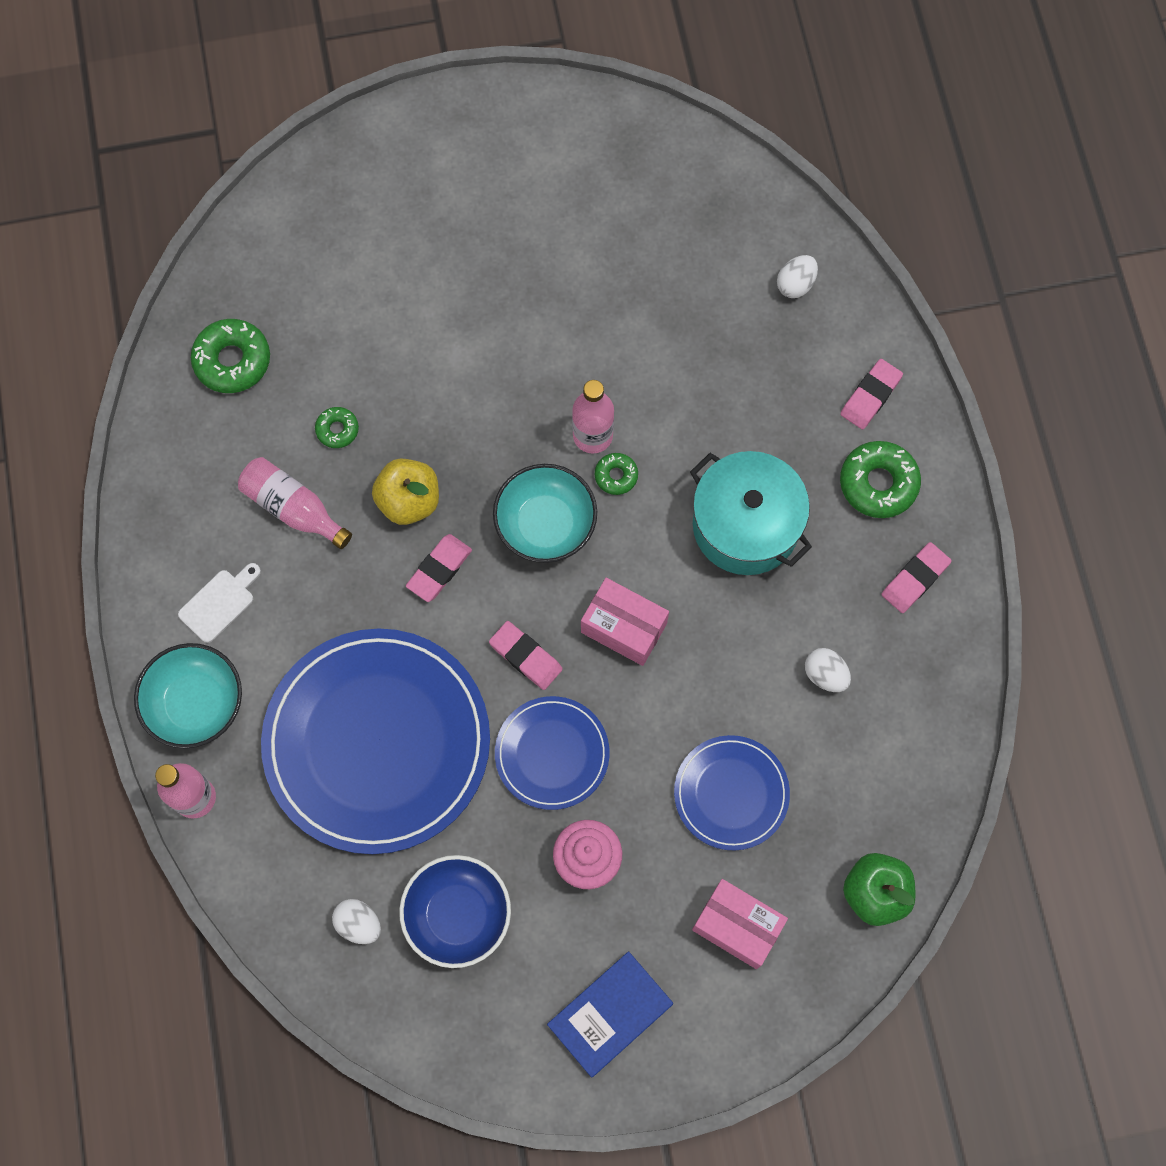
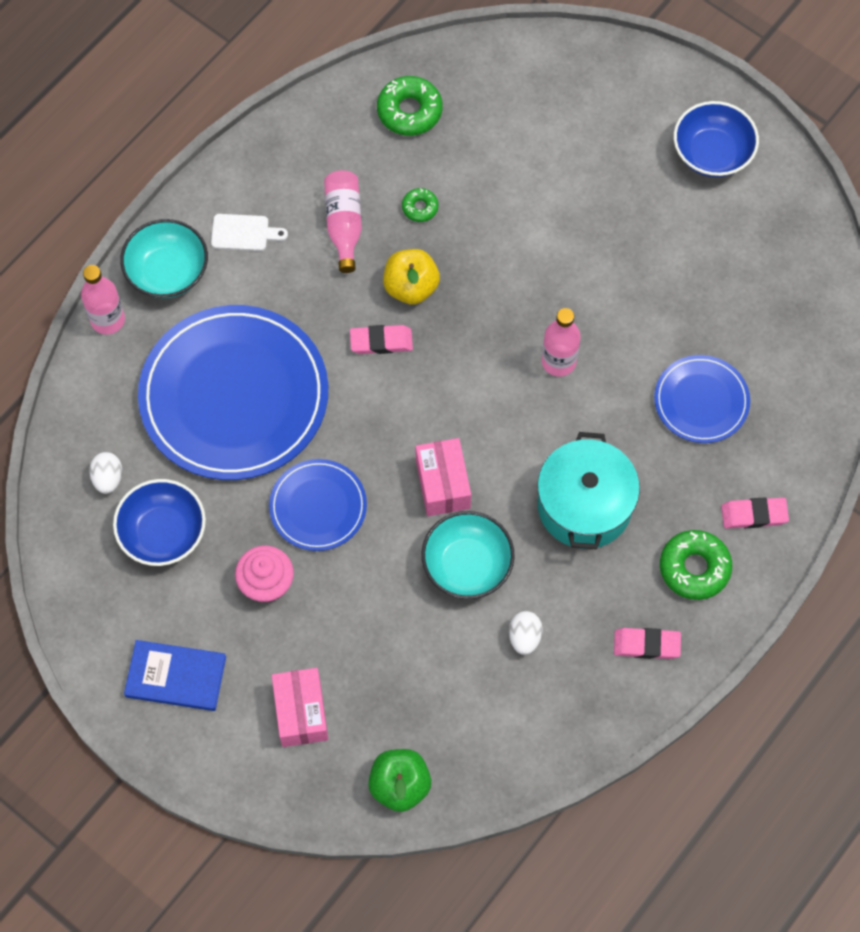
camera: 50 degrees right, 5 degrees down
pink eraser [489,621,563,690] -> none
turquoise bowl [493,464,597,563] -> turquoise bowl moved to [421,511,515,599]
green donut [595,453,638,495] -> none
blue plate [674,735,790,850] -> blue plate moved to [654,355,750,443]
white egg [777,255,818,298] -> none
none -> blue bowl [674,101,759,177]

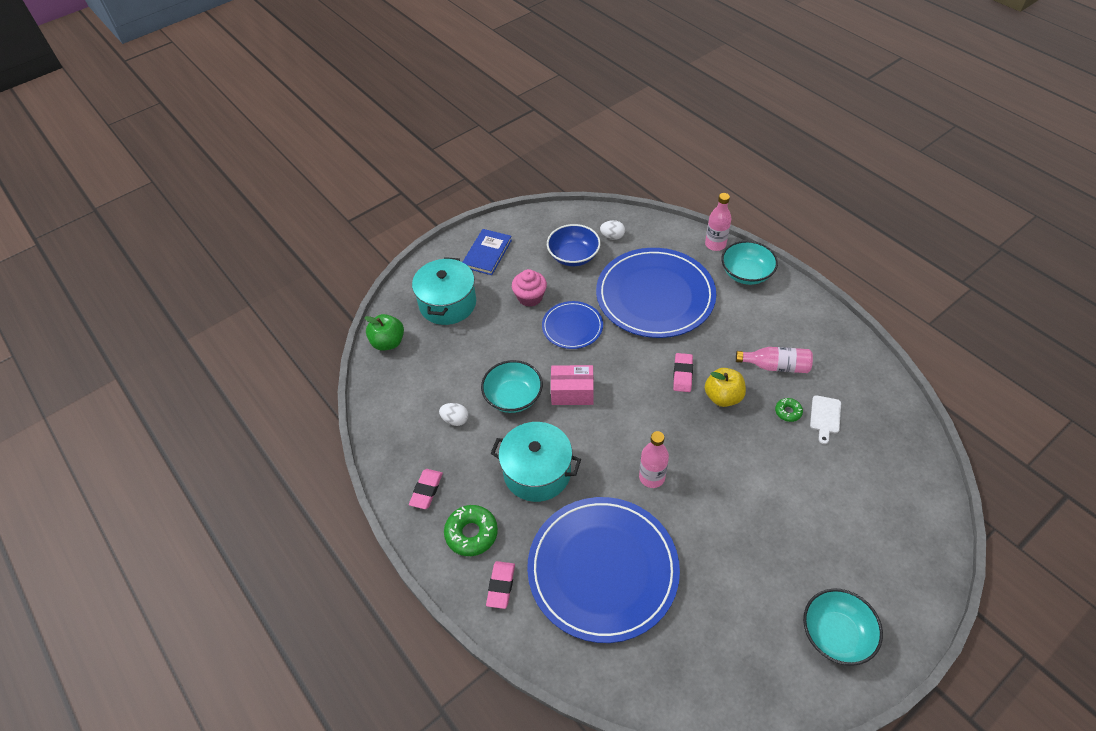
camera: 105 degrees right, 15 degrees down
white cutting board [211,214,288,251] -> white cutting board moved to [810,395,841,444]
pink box [271,668,328,747] -> turquoise pot [412,257,476,325]
green donut [377,76,442,136] -> none
blue plate [654,355,750,443] -> blue plate [527,497,680,643], size x1.98
blue bowl [674,101,759,177] -> turquoise bowl [803,588,883,666]

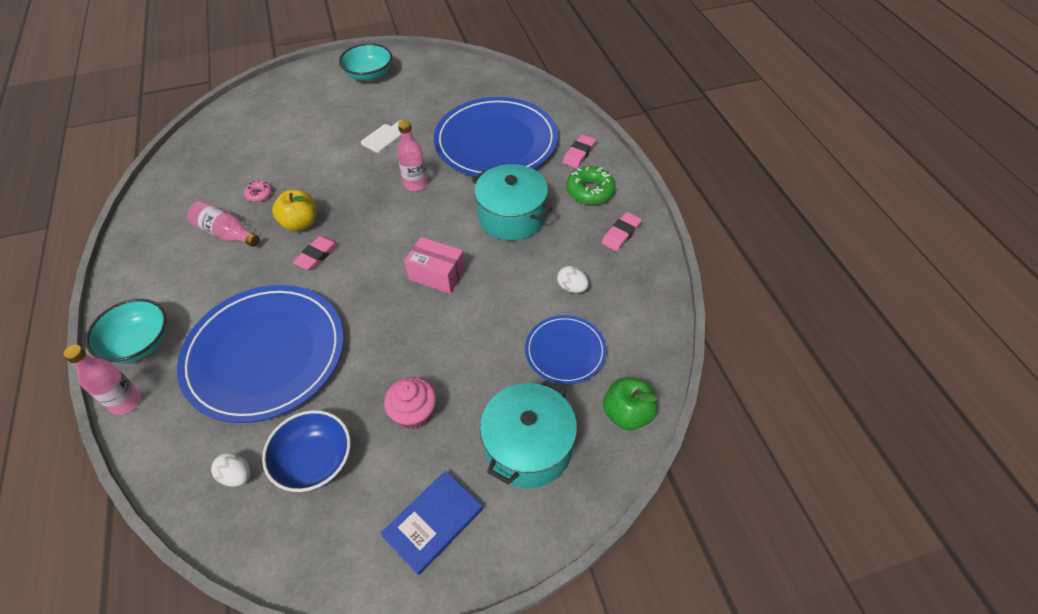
camera: 160 degrees left, 0 degrees up
turquoise bowl [481,360,543,413] -> none
blue plate [542,301,603,349] -> blue plate moved to [525,315,607,384]
green donut [775,398,803,422] -> pink donut [244,181,272,202]
white cutting board [810,395,841,444] -> white cutting board moved to [361,120,402,153]

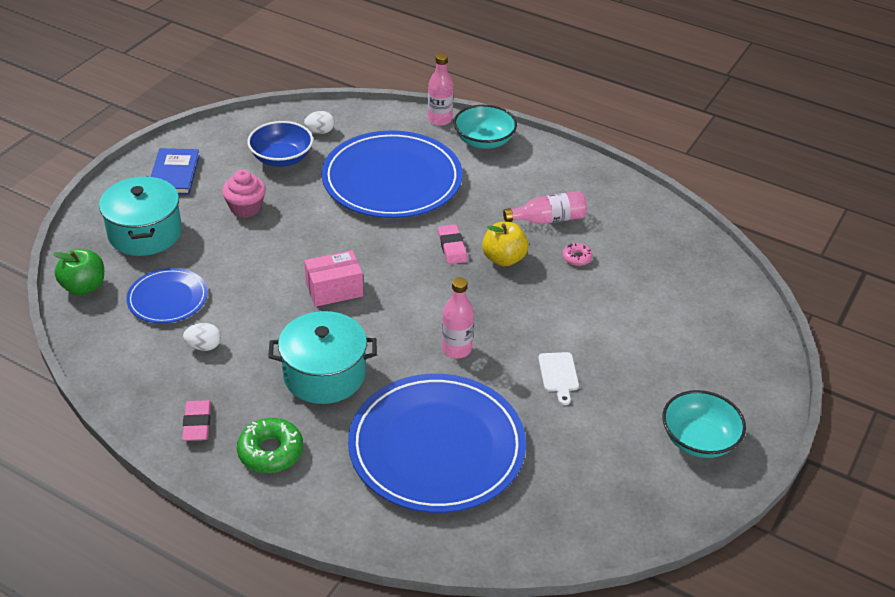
camera: 135 degrees right, 10 degrees down
pink eraser [563,134,596,168] -> none

